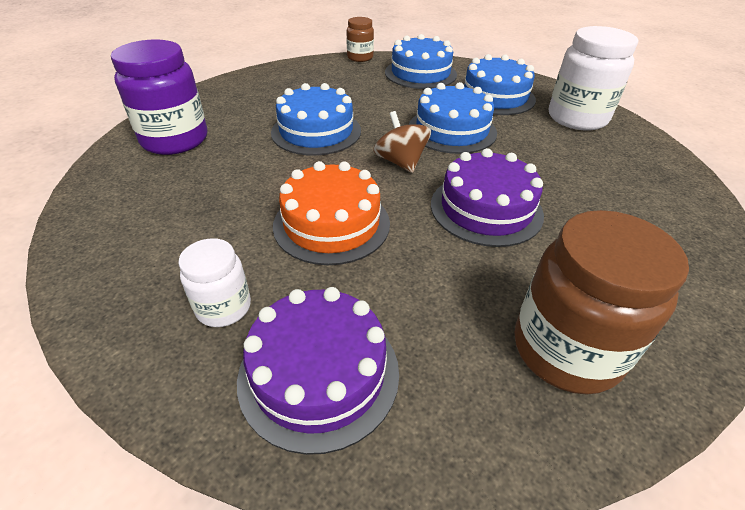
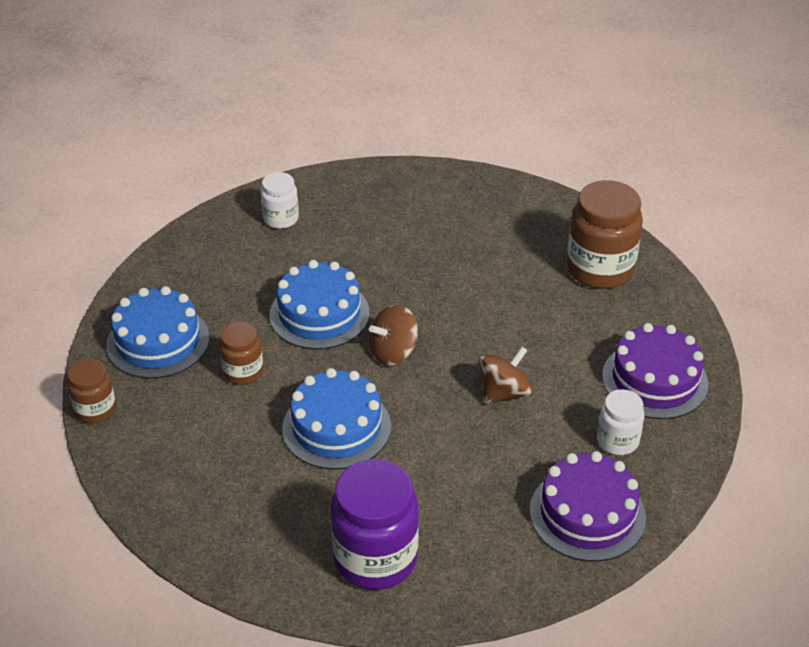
camera: 95 degrees left, 0 degrees up
orange cake [273,161,390,265] -> brown spinning top [479,347,533,404]
purple cake [431,148,544,247] -> purple cake moved to [530,451,646,562]
blue cake [464,54,536,115] -> none
white jar [549,26,638,130] -> white jar [261,172,299,229], size x0.55
none -> brown jar [219,322,263,385]

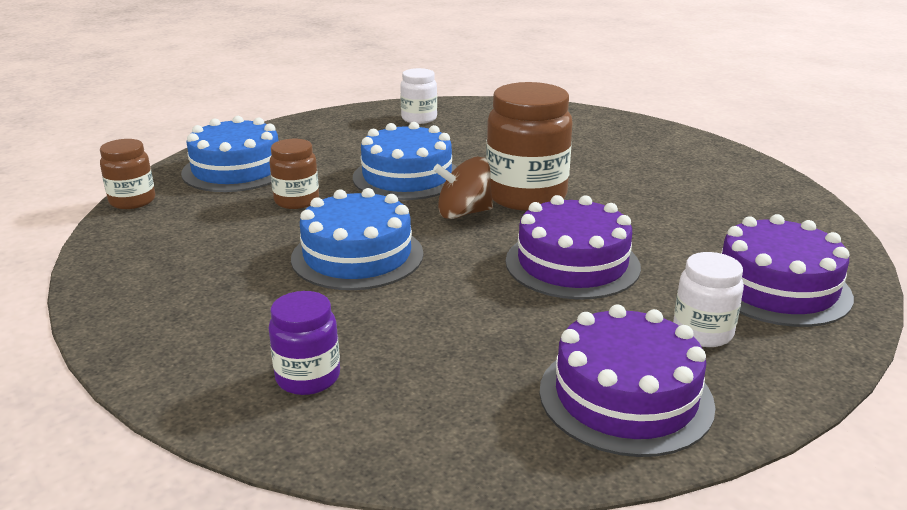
camera: 20 degrees right, 15 degrees down
purple jar [330,459,419,590] -> purple jar [268,291,340,395], size x0.55
brown spinning top [479,347,533,404] -> purple cake [506,195,641,300]
brown jar [567,180,643,289] -> brown jar moved to [486,82,572,211]

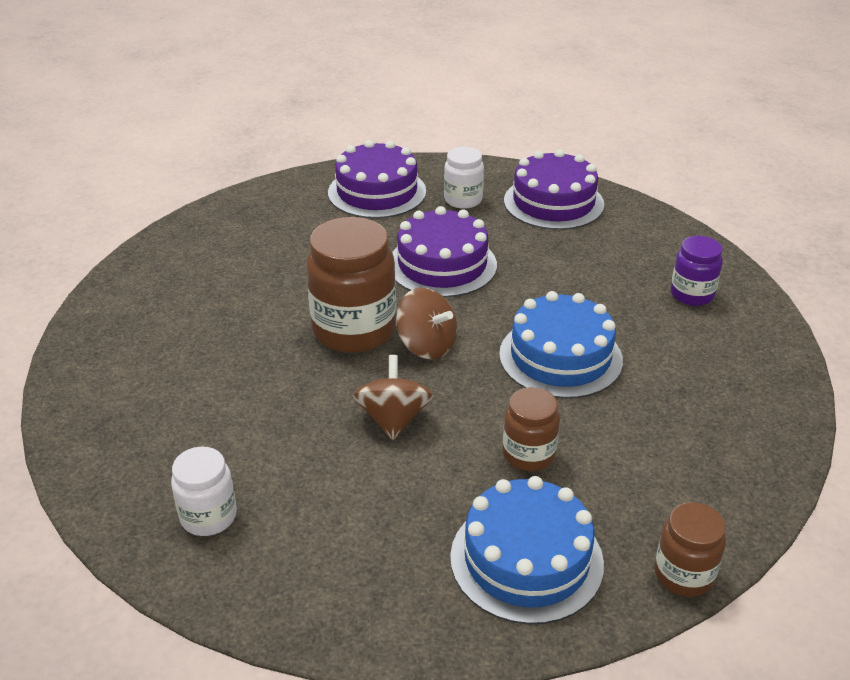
camera: 130 degrees left, 10 degrees up
blue cake [353,122,457,200] -> brown spinning top [353,355,433,440]

